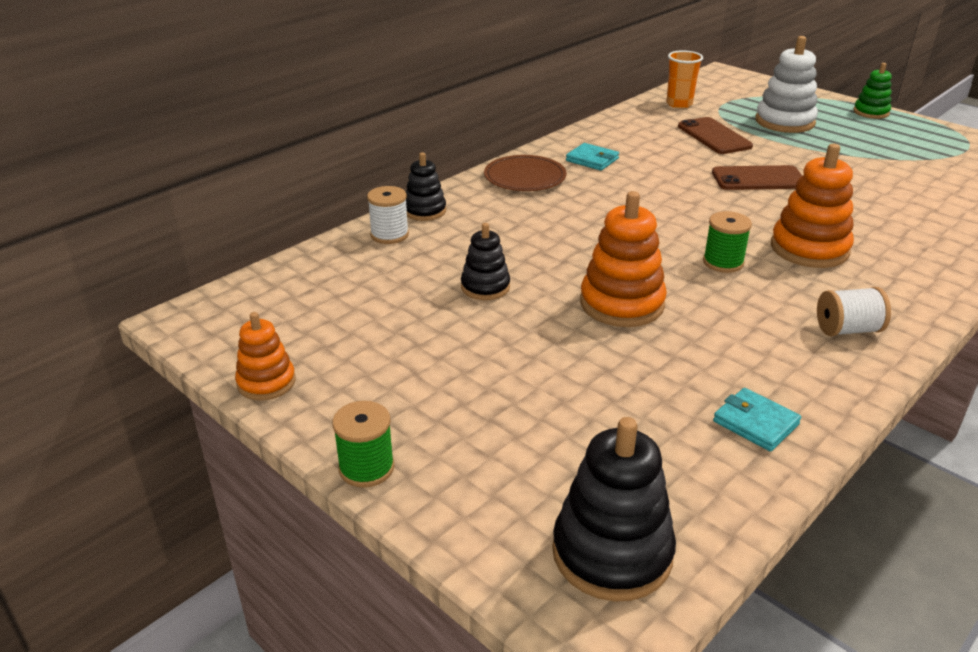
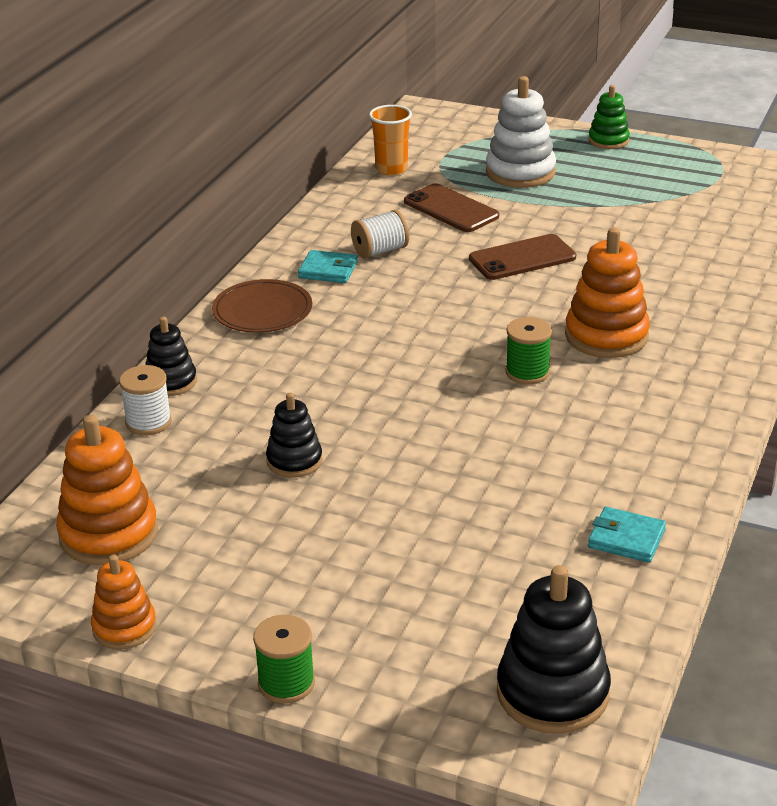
camera: 20 degrees left, 0 degrees up
orange stacking toy [580,191,667,327] -> orange stacking toy moved to [56,415,158,565]
white spool [817,287,891,336] -> white spool moved to [351,210,409,259]

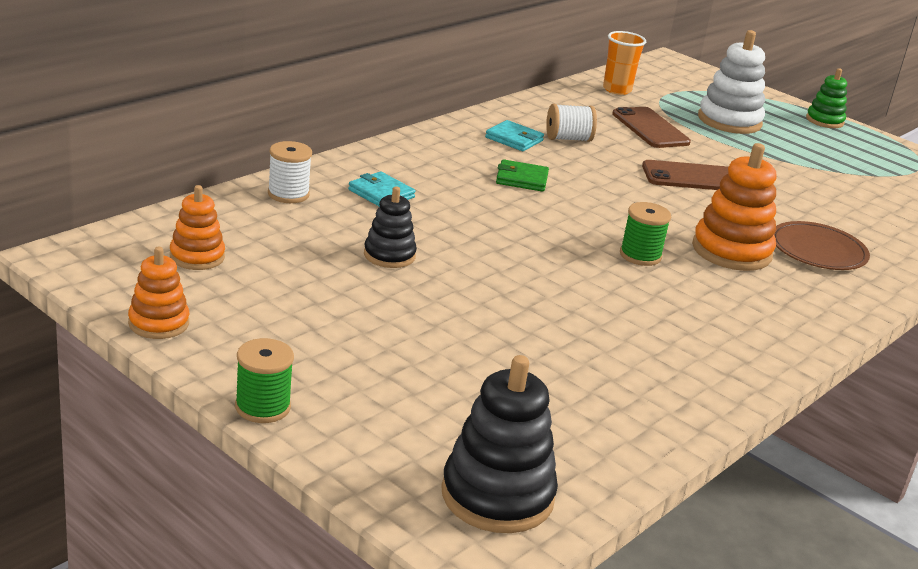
camera: 15 degrees right, 5 degrees down
orange stacking toy [56,415,158,565] -> orange stacking toy [170,185,225,270], size x0.60
black stacking toy [145,317,197,396] -> none
brown plate [212,279,312,333] -> brown plate moved to [774,221,870,270]
turquoise wallet [588,507,666,563] -> turquoise wallet moved to [348,171,416,207]
none -> green wallet [496,159,549,192]

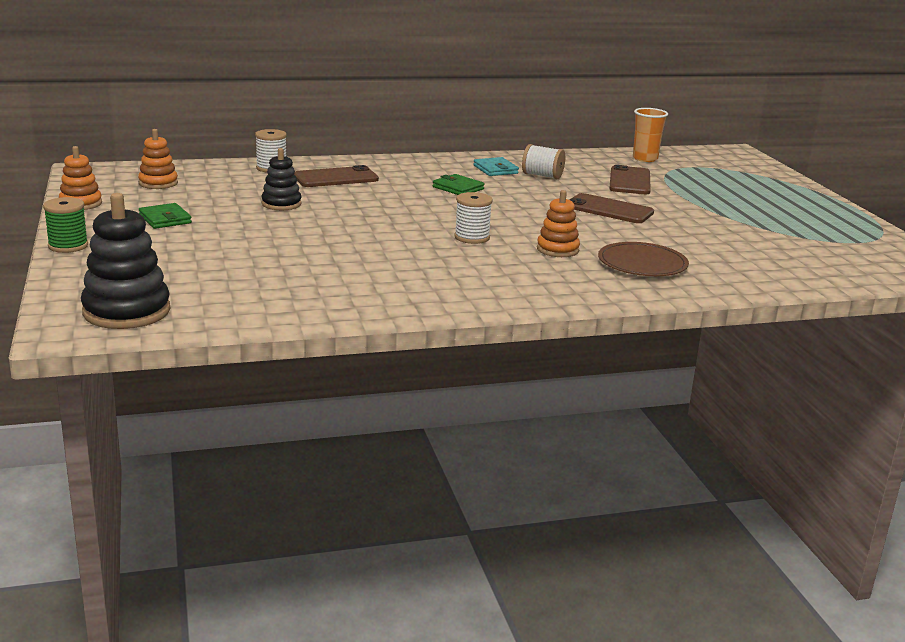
camera: 35 degrees right, 5 degrees down
turquoise wallet [348,171,416,207] -> brown phone [294,165,379,187]
green spool [620,202,671,266] -> white spool [454,192,493,244]
orange stacking toy [692,143,776,271] -> orange stacking toy [537,190,580,257], size x0.60
white stacking toy [698,30,765,134] -> none
green stacking toy [806,68,847,128] -> none
none -> green wallet [139,203,192,229]

